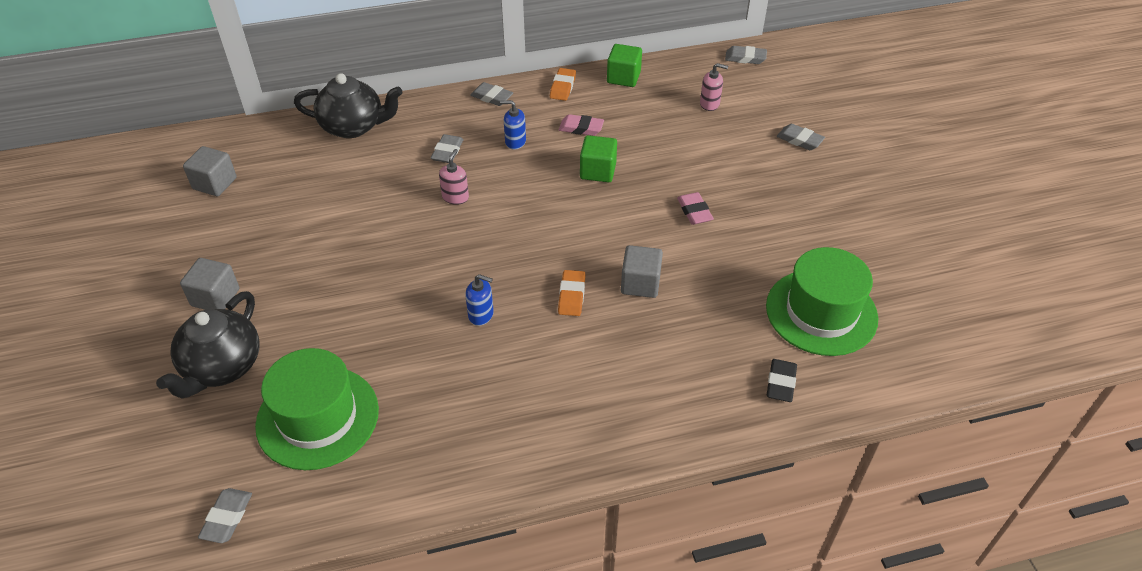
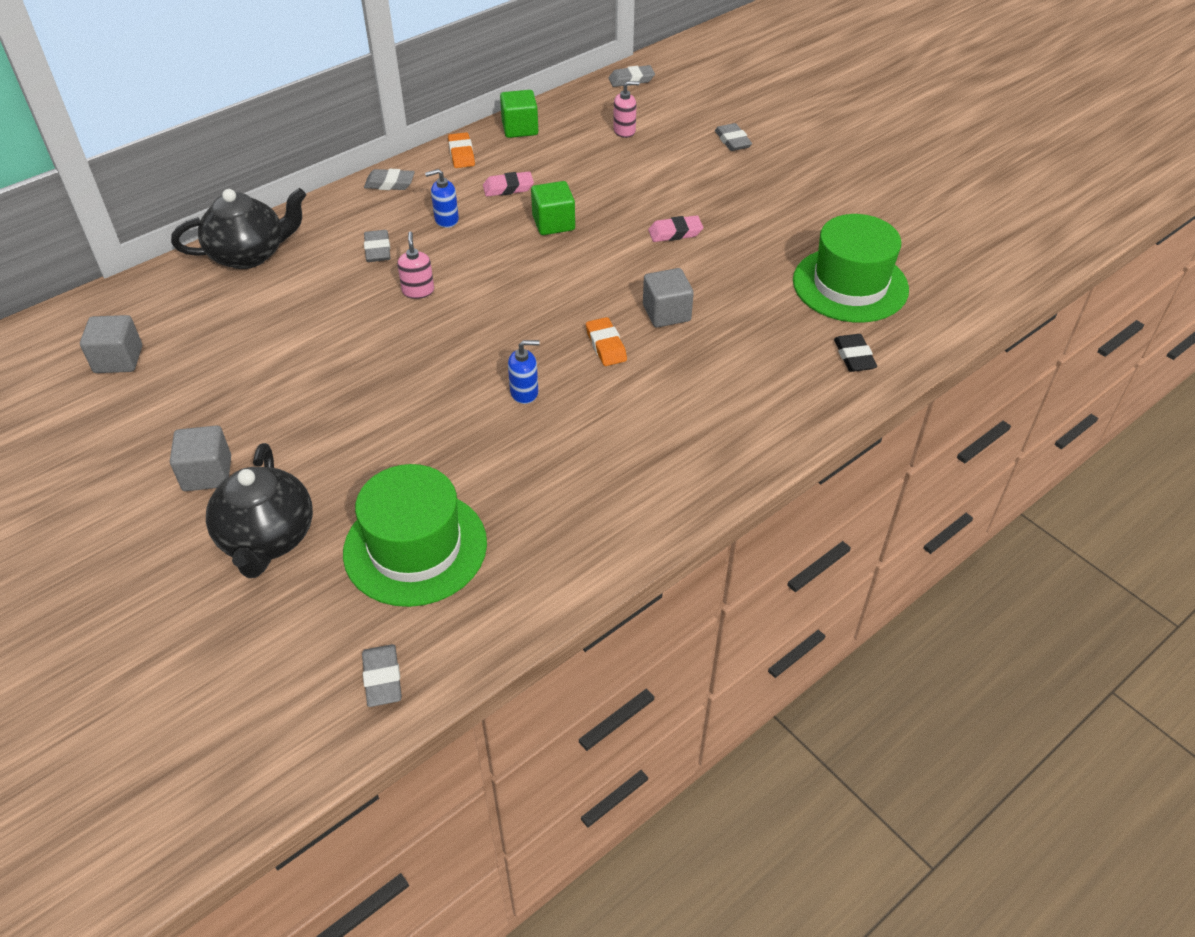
camera: 25 degrees left, 0 degrees up
pink eraser [677,192,714,225] -> pink eraser turned 60 degrees counterclockwise [648,215,703,242]
grey eraser [777,124,825,150] -> grey eraser turned 60 degrees clockwise [715,123,752,151]

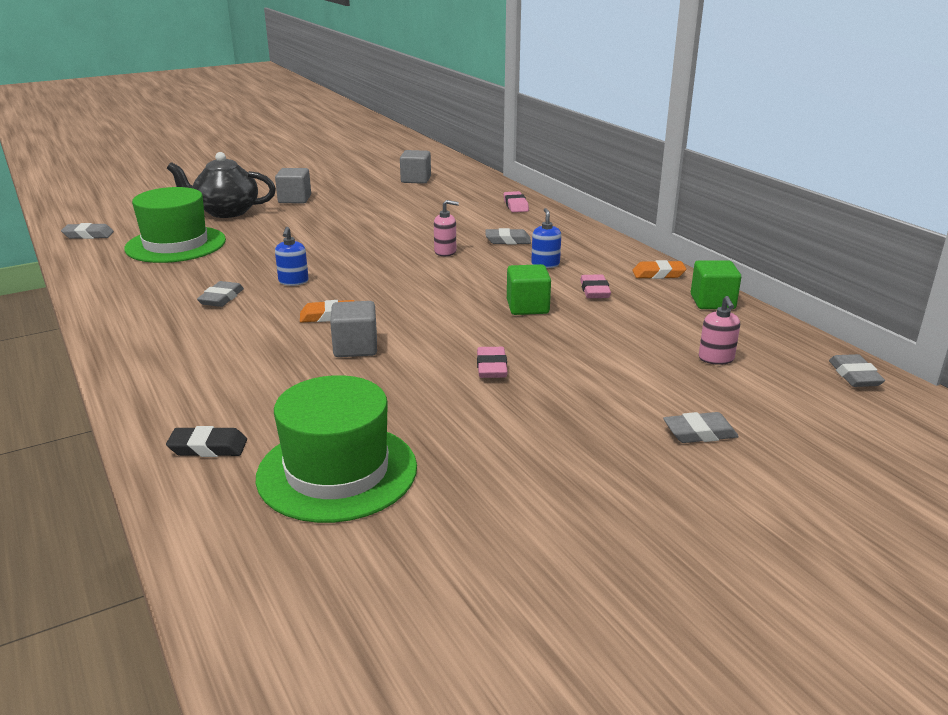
camera: 100 degrees right, 20 degrees down
black teapot [171,188,306,269] -> pink eraser [503,191,529,212]
grey eraser [364,169,415,190] -> grey eraser moved to [197,281,244,307]

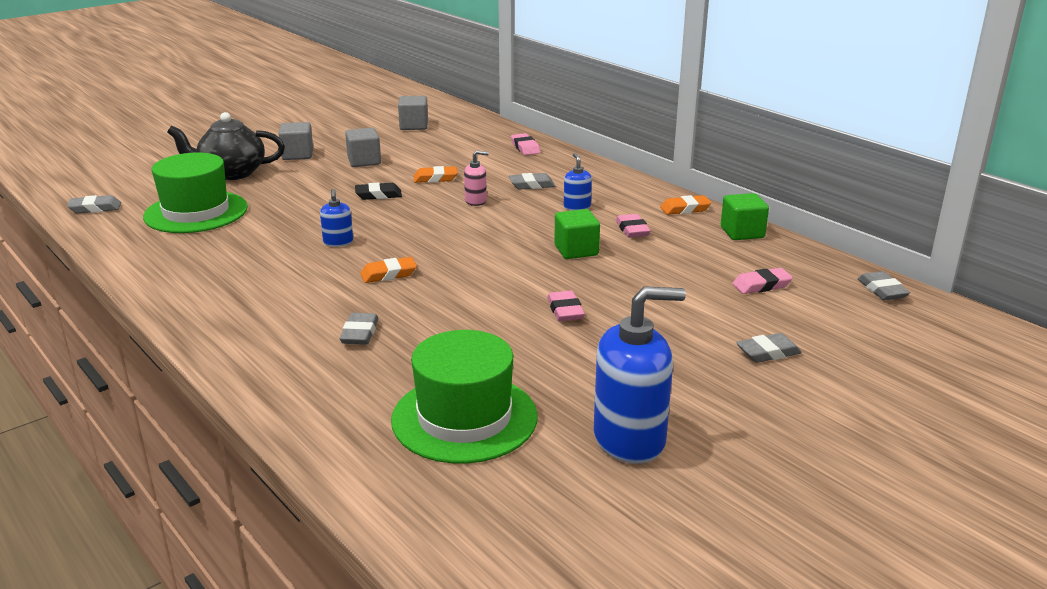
camera: 10 degrees left, 0 degrees up
black eraser [166,426,247,457] -> black eraser moved to [355,183,402,200]
grey eraser [197,281,244,307] -> grey eraser moved to [340,313,379,345]
grey cube [330,301,377,357] -> grey cube moved to [345,128,381,167]
pink soap dispenser [699,296,740,365] -> pink eraser [732,268,793,294]
none -> orange eraser [414,166,458,183]
none -> blue soap dispenser [594,286,686,464]

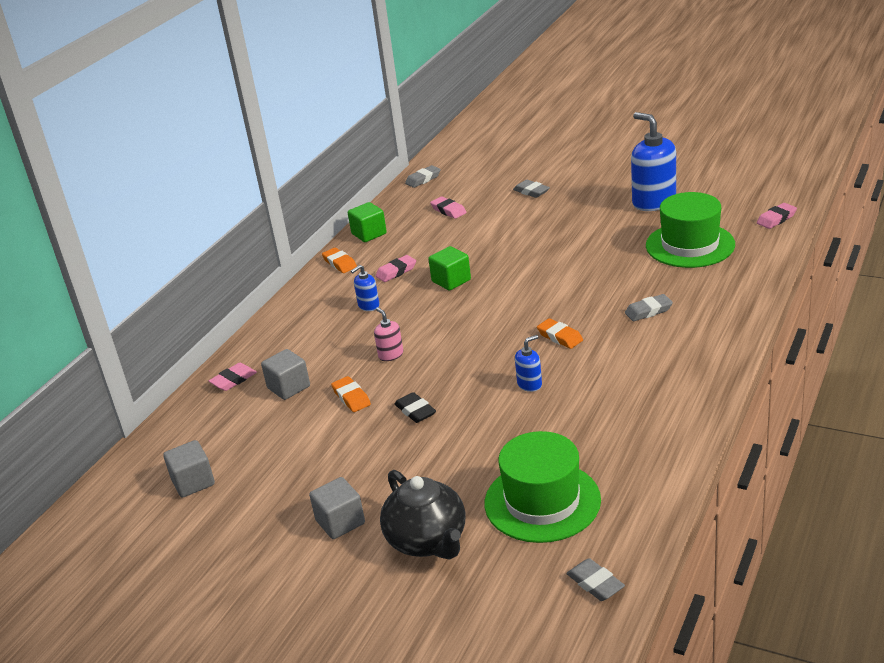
camera: 110 degrees left, 5 degrees up
grey cube [345,128,381,167] -> grey cube moved to [261,349,310,400]
grey eraser [509,173,555,190] -> none
pink eraser [547,291,585,321] -> pink eraser moved to [757,203,797,229]

